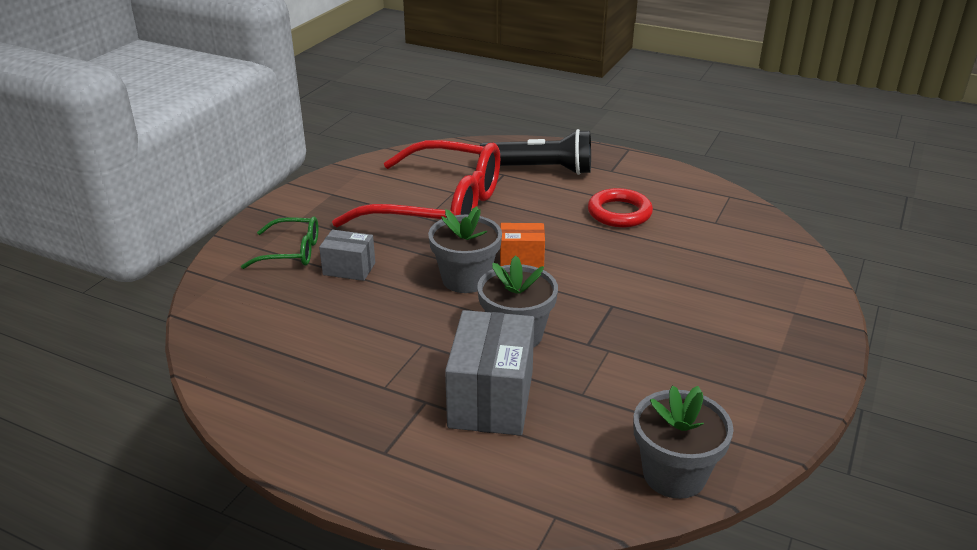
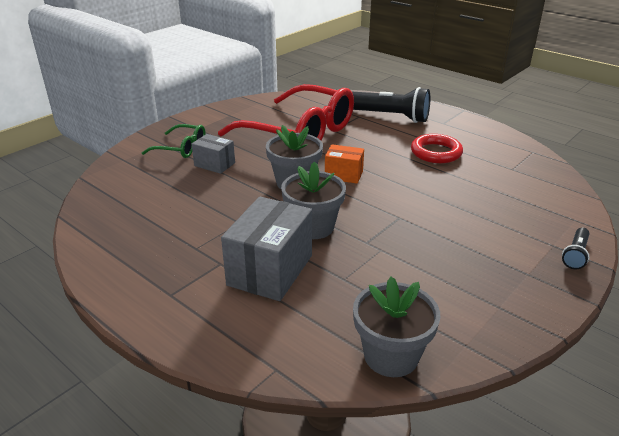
camera: 15 degrees right, 0 degrees up
none -> black flashlight [562,227,589,269]

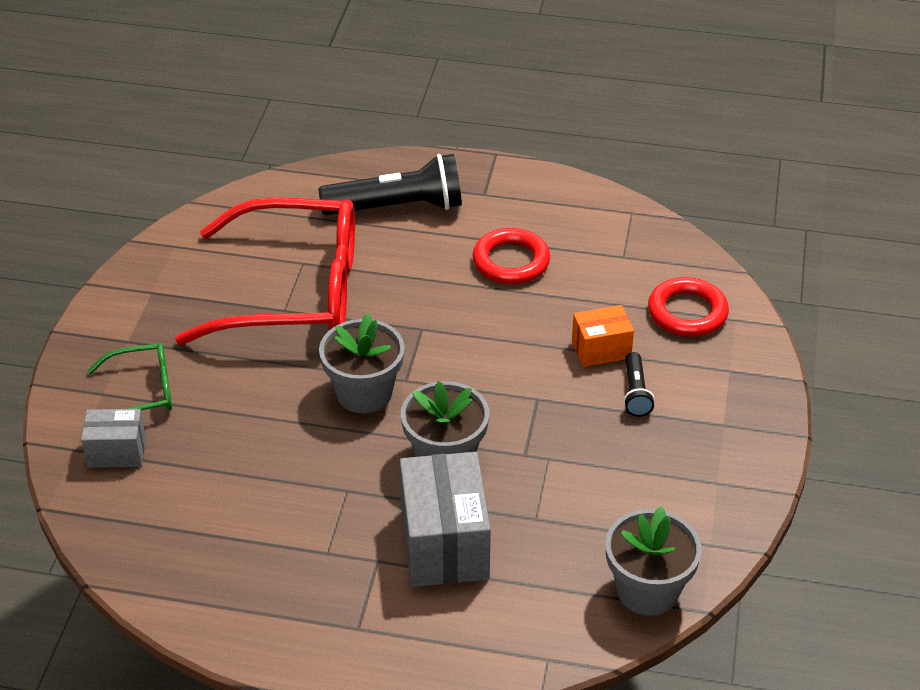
camera: 30 degrees left, 10 degrees up
grey box [192,134,235,174] -> grey box moved to [81,409,146,468]
orange box [325,144,364,184] -> orange box moved to [572,305,634,367]
black flashlight [562,227,589,269] -> black flashlight moved to [623,352,655,417]
none -> red ring [648,277,729,337]

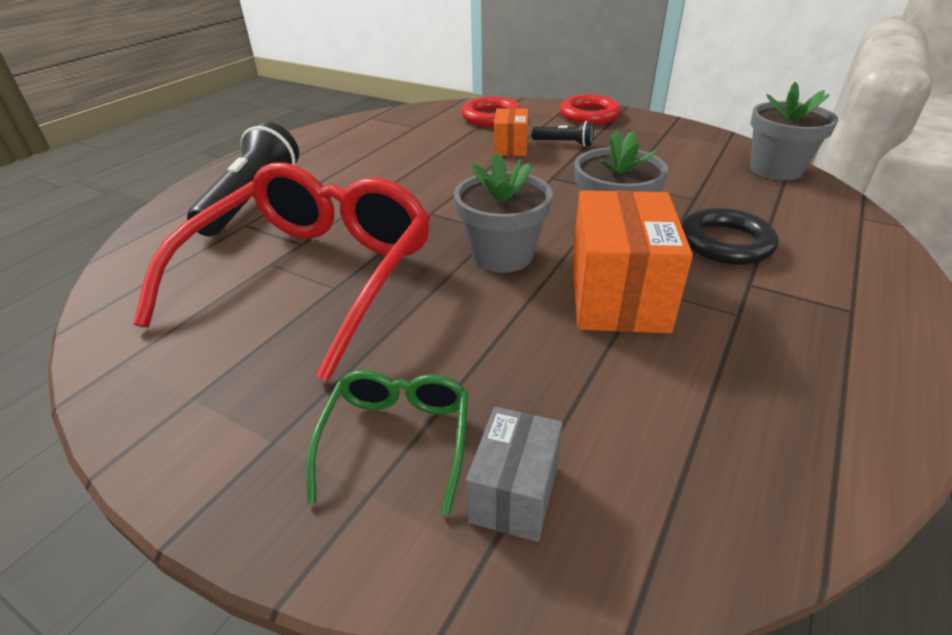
camera: 70 degrees left, 5 degrees down
grey box [400,452,491,587] -> black ring [682,208,778,265]
red ring [473,228,550,284] -> red ring moved to [560,95,621,125]
none -> orange box [572,190,693,333]

